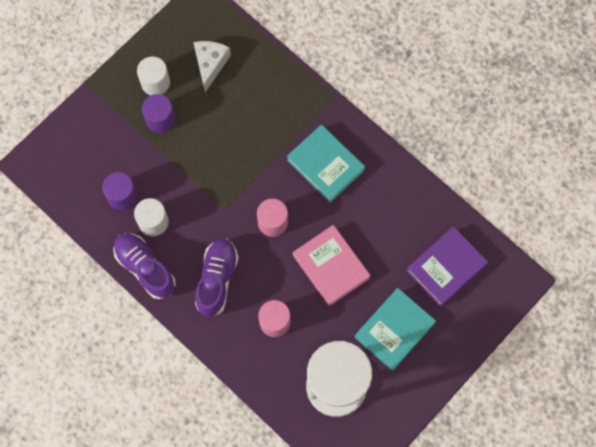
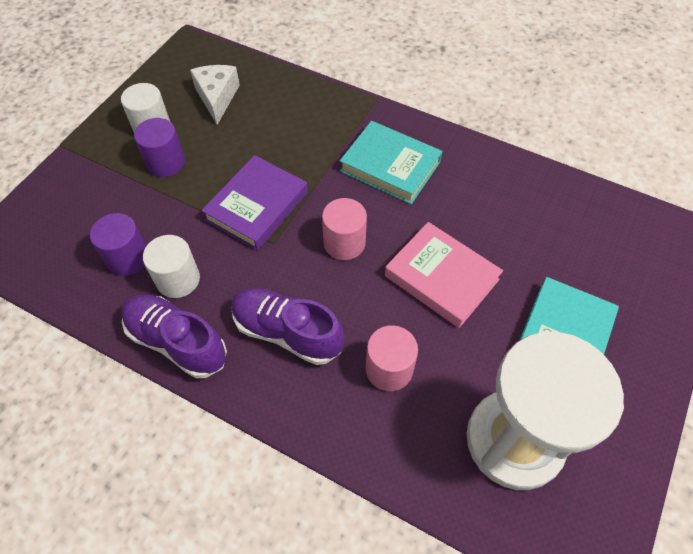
camera: 15 degrees left, 15 degrees down
purple shoe [195,239,238,317] -> purple shoe turned 60 degrees counterclockwise [231,288,344,365]
purple book [406,226,488,307] -> purple book moved to [201,155,308,251]

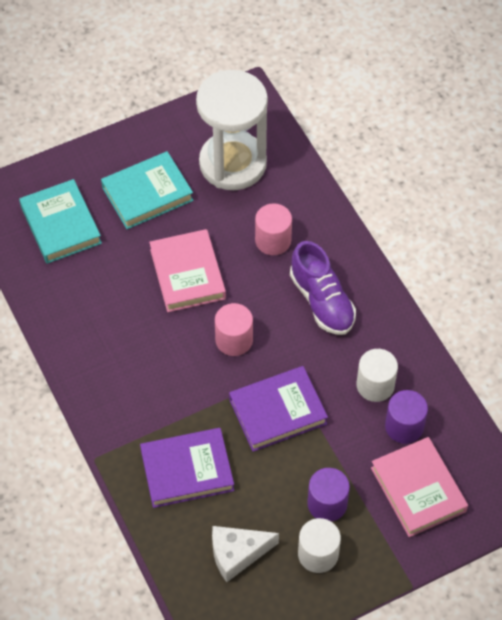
camera: 145 degrees left, 0 degrees up
purple shoe [122,295,227,379] -> none
white cheese [190,65,240,125] -> white cheese turned 45 degrees clockwise [212,526,279,582]
turquoise book [340,121,443,204] -> turquoise book moved to [19,179,102,264]
none -> purple book [140,428,234,508]
none -> pink book [371,437,468,537]

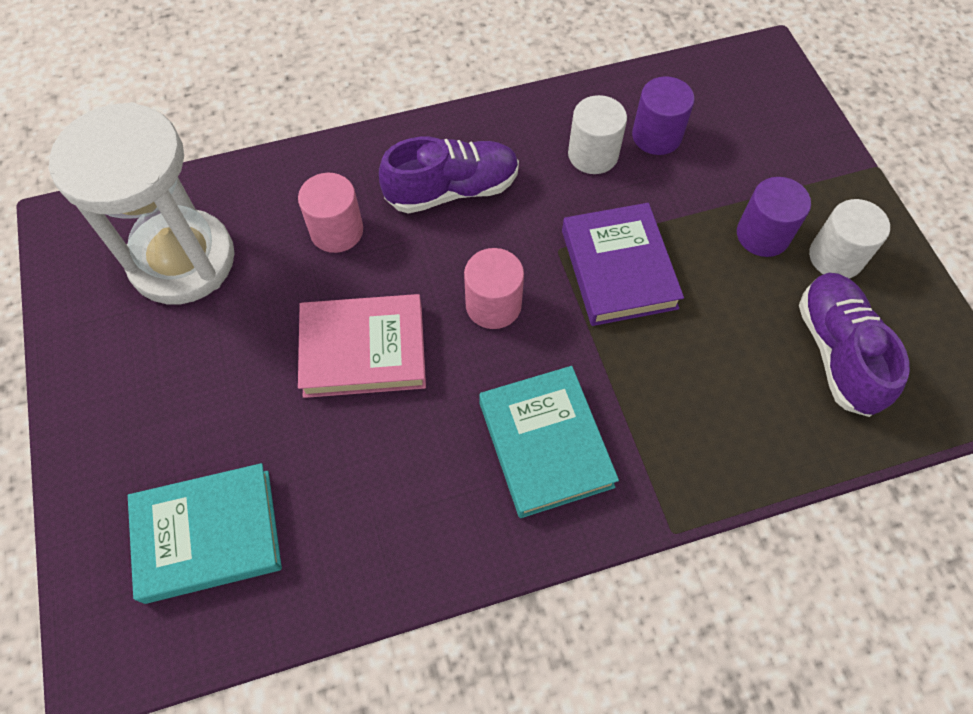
camera: 80 degrees left, 5 degrees up
turquoise book [101,151,194,229] -> turquoise book moved to [479,366,619,518]
purple book [140,428,234,508] -> none
white cheese [212,526,279,582] -> purple shoe [799,273,910,417]
pink book [371,437,468,537] -> none

